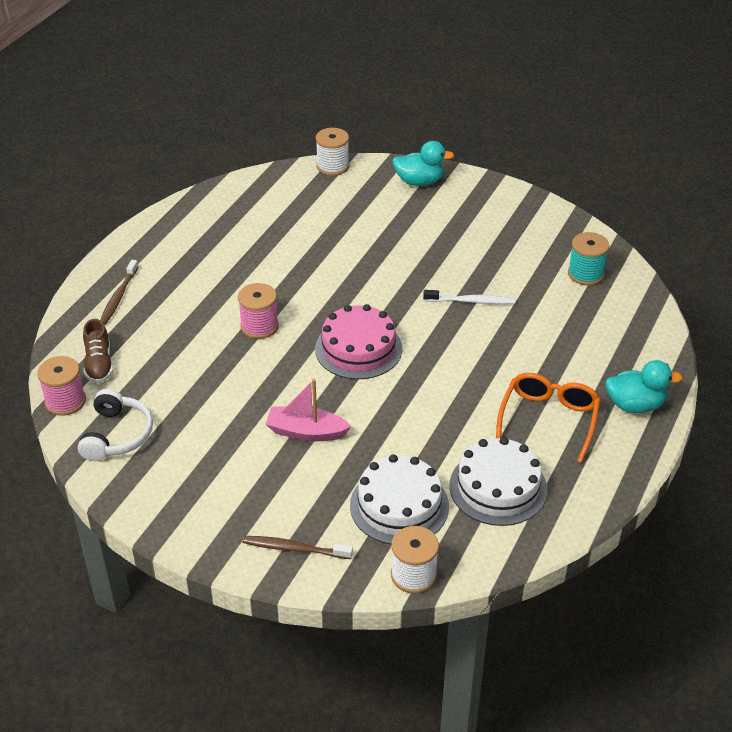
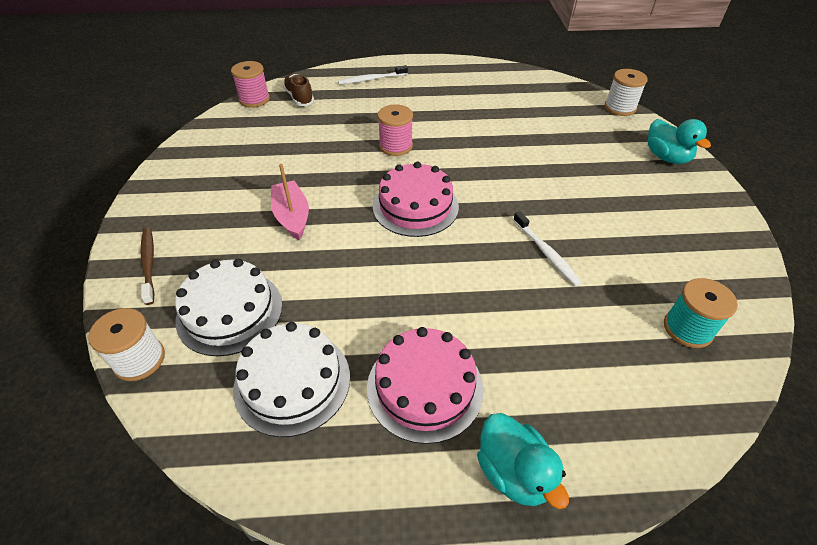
camera: 60 degrees right, 5 degrees up
white headphones [78,389,153,461] -> none
brown shoe [83,319,113,383] -> brown shoe turned 105 degrees clockwise [283,73,314,106]
brown toothbrush [100,260,138,325] -> white toothbrush [338,65,408,85]
orange glasses [496,373,600,463] -> pink cake [367,327,483,444]

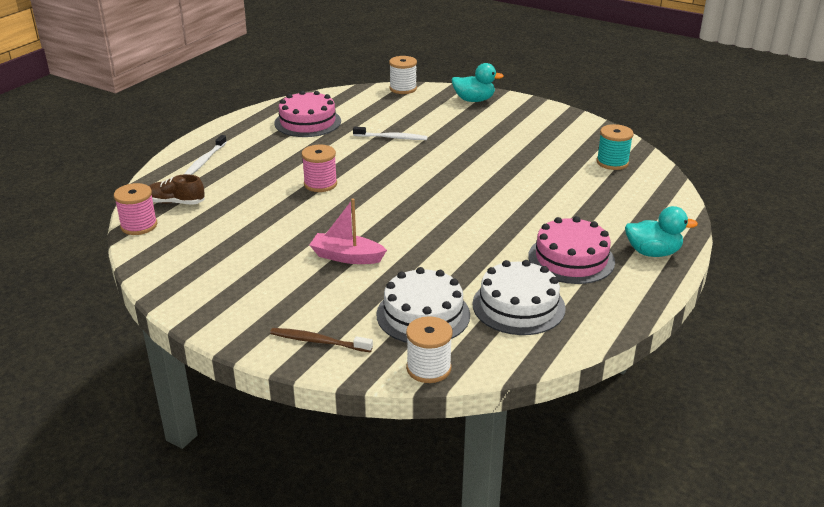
camera: 55 degrees left, 15 degrees down
pink cake [373,162,459,237] -> pink cake moved to [275,90,341,137]
white toothbrush [513,211,582,286] -> white toothbrush moved to [353,127,428,140]

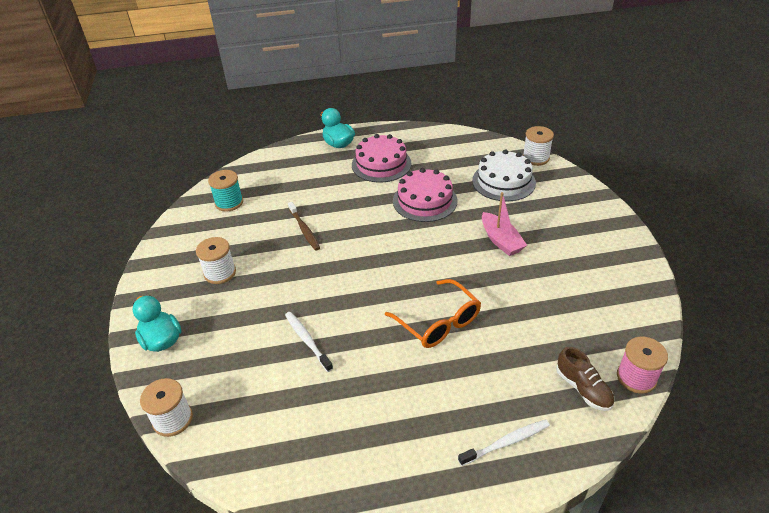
camera: 130 degrees left, 10 degrees up
brown toothbrush [270,328,373,352] -> brown toothbrush moved to [288,202,320,251]
pink cake [275,90,341,137] -> pink cake moved to [393,168,458,222]
pink spool [302,144,337,192] -> orange glasses [385,279,481,348]
white cake [472,260,566,335] -> none
none -> white spool [196,237,236,284]

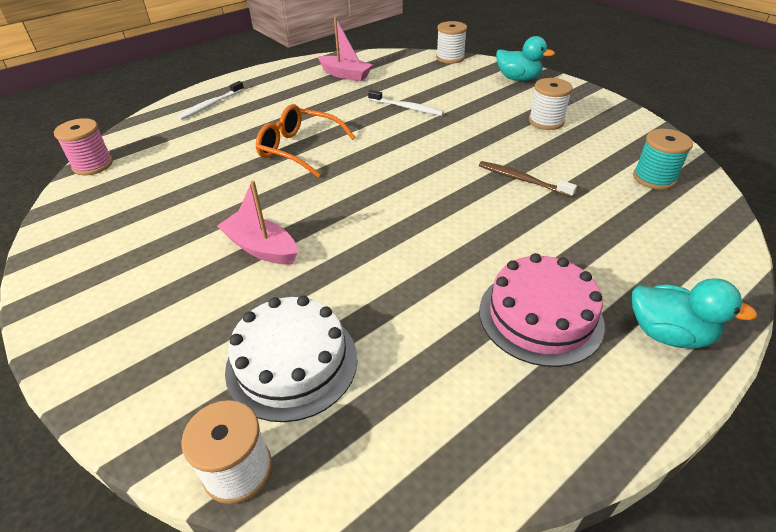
camera: 150 degrees right, 0 degrees up
pink cake [393,168,458,222] -> none
brown shoe [556,347,614,411] -> none
none -> pink boat [318,17,373,81]

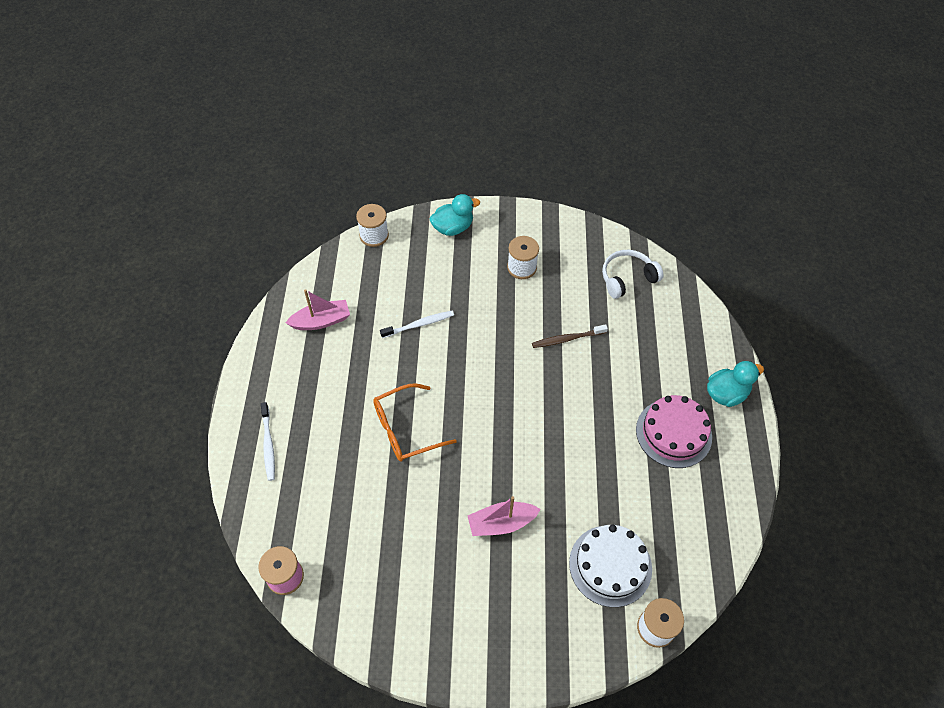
camera: 50 degrees left, 15 degrees up
turquoise spool [633,129,693,190] -> white headphones [602,250,663,299]

